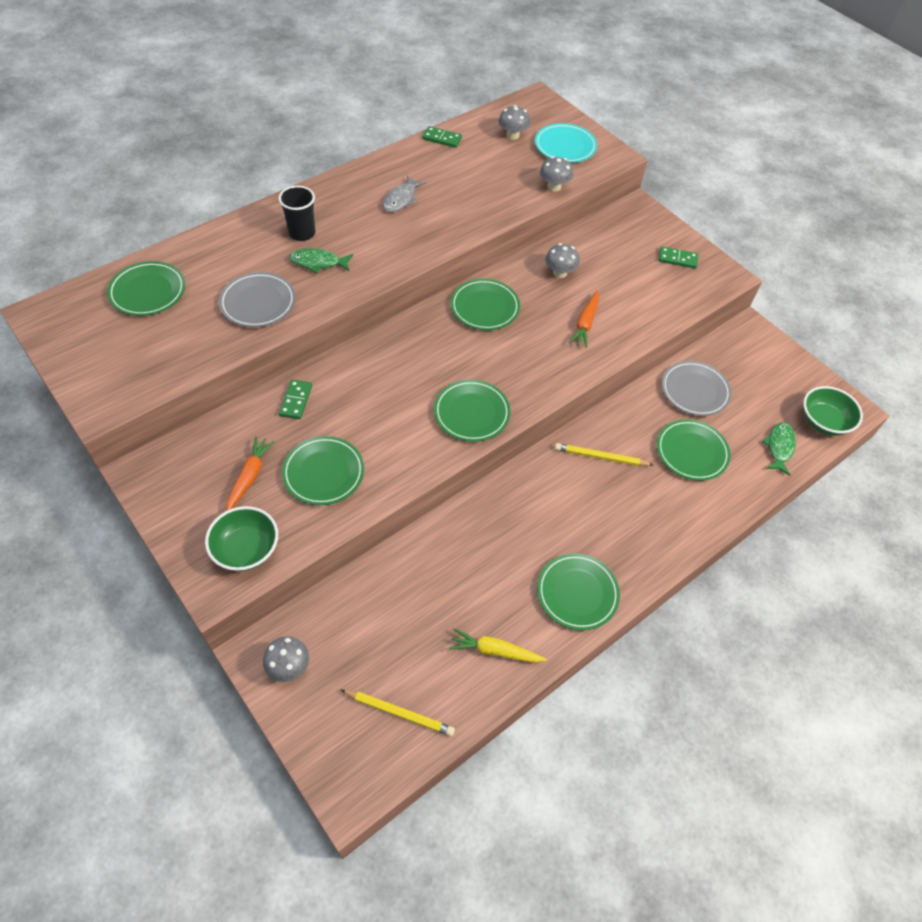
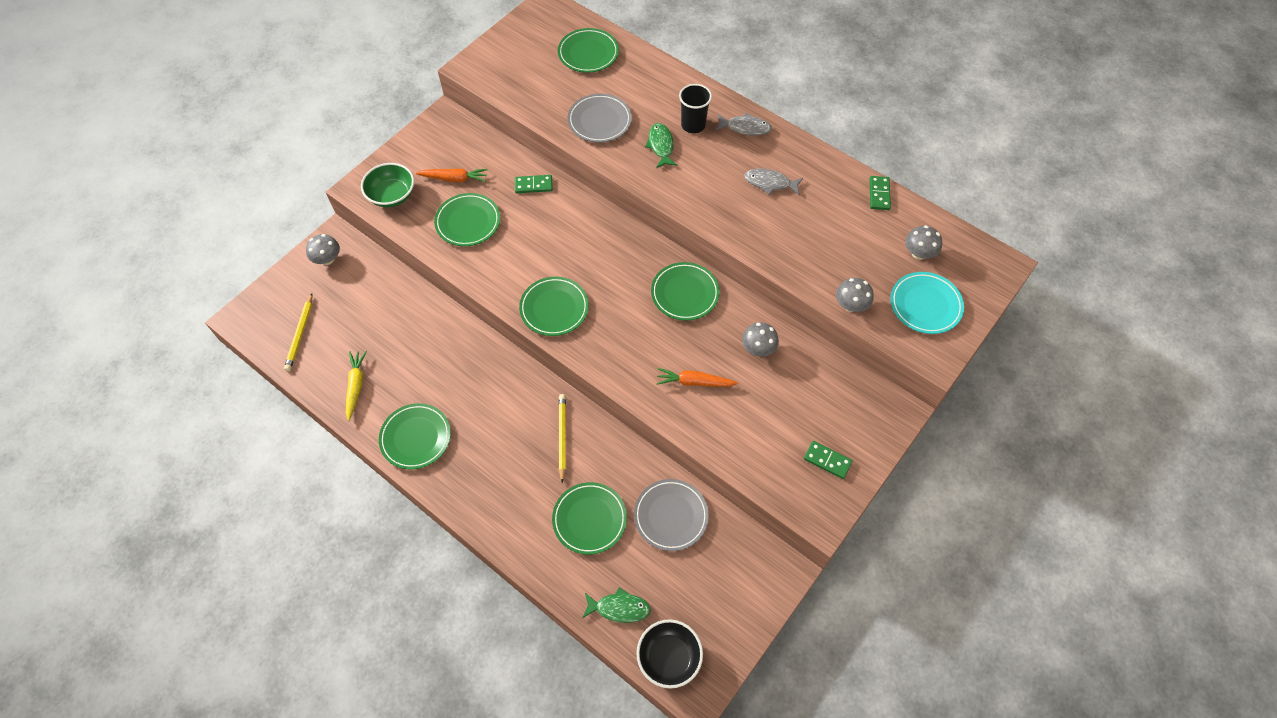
camera: 80 degrees right, 5 degrees up
green domino [659,246,698,269] -> green domino turned 60 degrees counterclockwise [804,441,853,479]
green bowl [803,386,863,436] -> black bowl [636,619,703,689]
none -> grey fish [715,113,772,136]

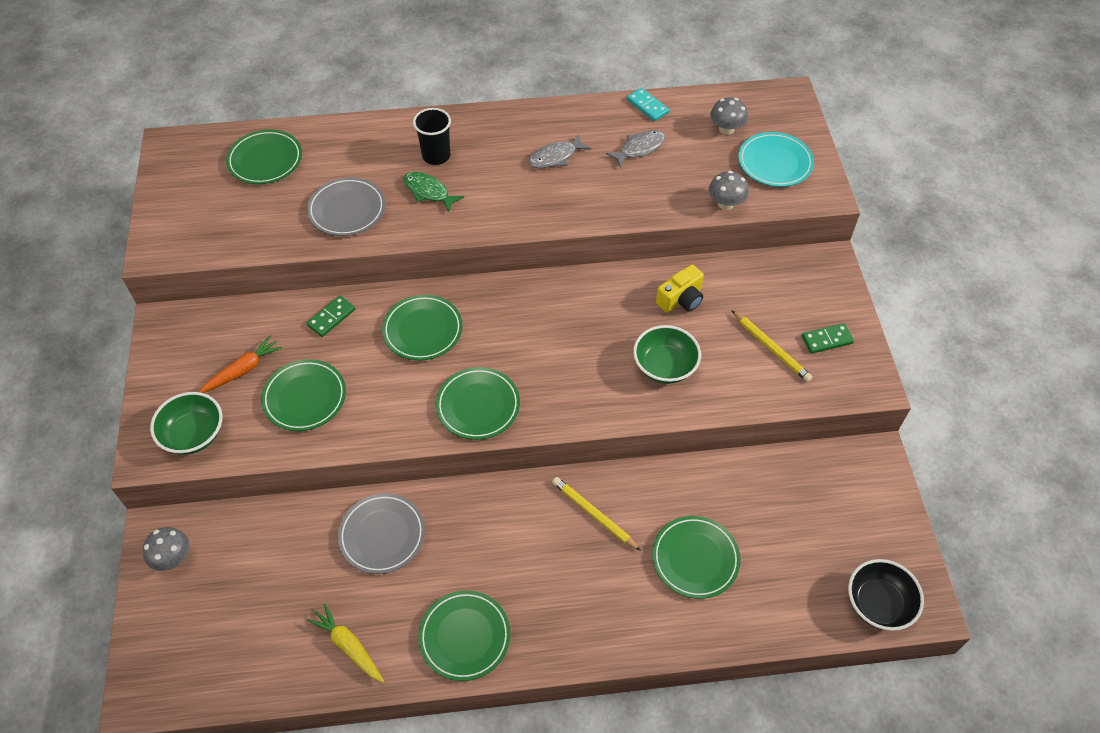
camera: 45 degrees left, 5 degrees down
yellow pencil [284,293,312,371] -> yellow pencil moved to [731,310,812,382]
green fish [582,587,651,623] -> none
grey plate [634,479,709,551] -> grey plate moved to [338,493,425,574]
green plate [651,262,720,321] -> green plate moved to [382,295,463,361]
orange carrot [656,368,738,387] -> green bowl [633,325,701,384]
grey fish [715,113,772,136] -> grey fish moved to [606,130,665,168]
grey mushroom [742,322,779,356] -> yellow camera [656,265,704,313]
green domino [869,176,891,210] -> turquoise domino [627,88,669,121]

